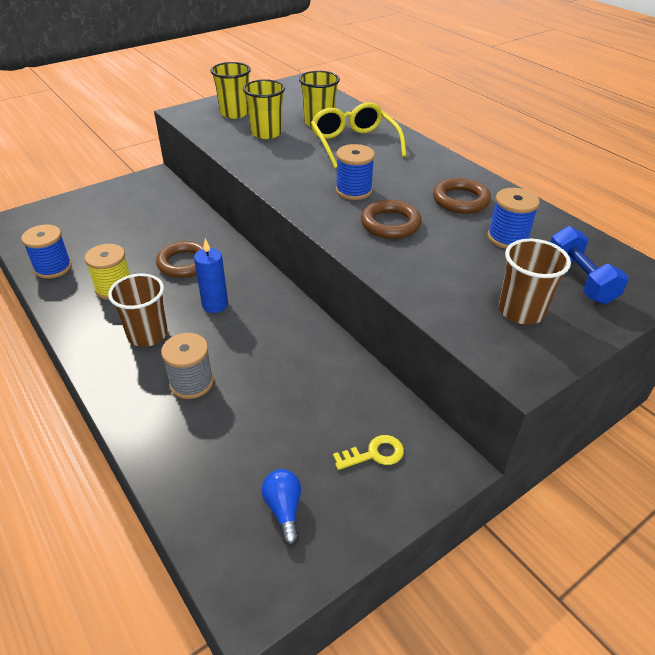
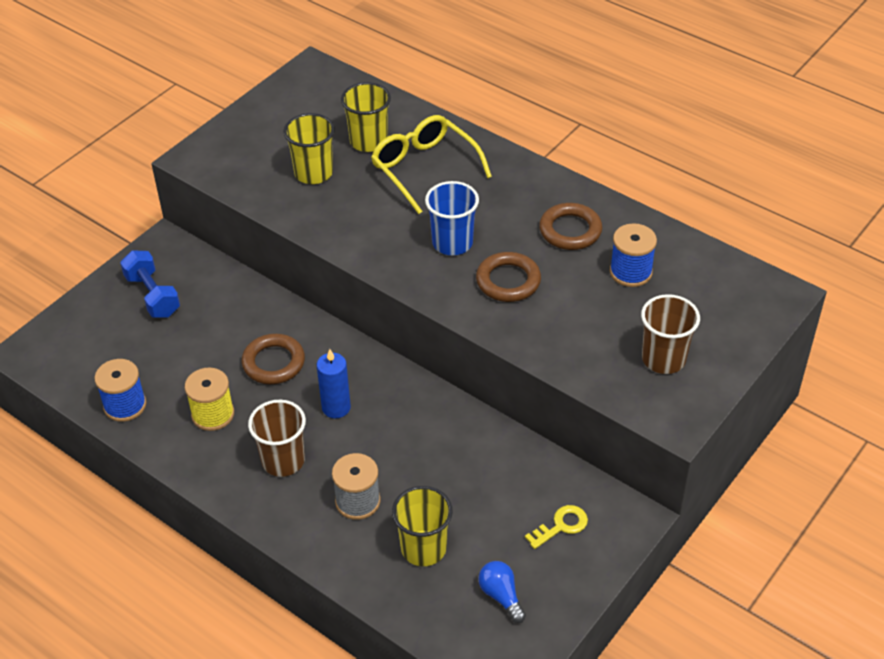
camera: 15 degrees left, 5 degrees up
yellow cup [211,62,251,119] -> yellow cup moved to [392,486,453,566]
blue spool [336,144,375,200] -> blue cup [425,181,479,255]
blue dumbbell [550,226,629,304] -> blue dumbbell moved to [120,250,180,318]

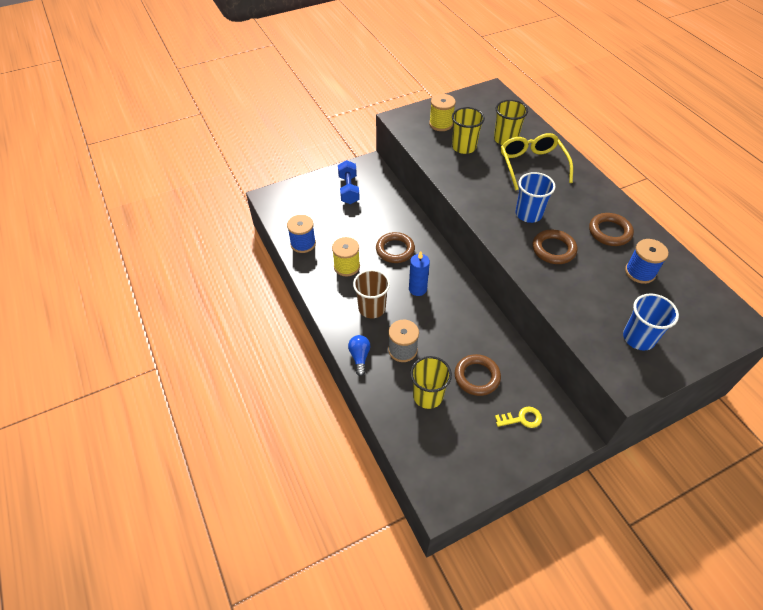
camera: 25 degrees right, 5 degrees up
blue light bulb [478,561,526,623] -> blue light bulb moved to [348,335,370,376]
brown cup [641,294,700,374] -> blue cup [623,293,679,351]
none -> yellow spool [429,94,456,131]
none -> brown ring [455,354,501,396]

